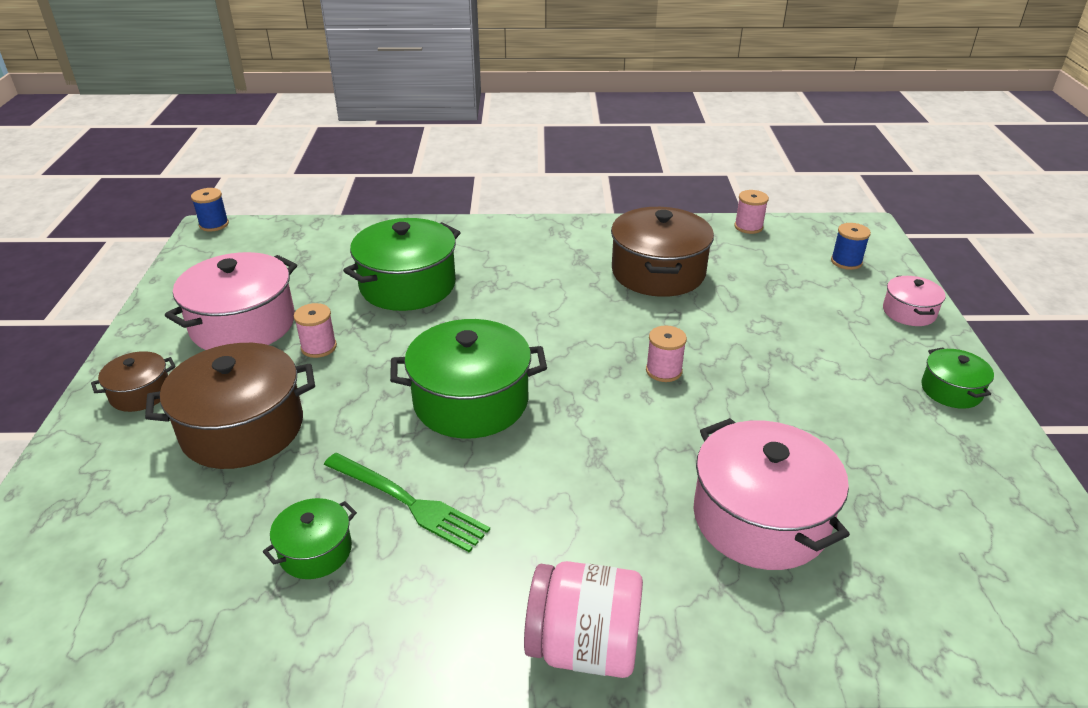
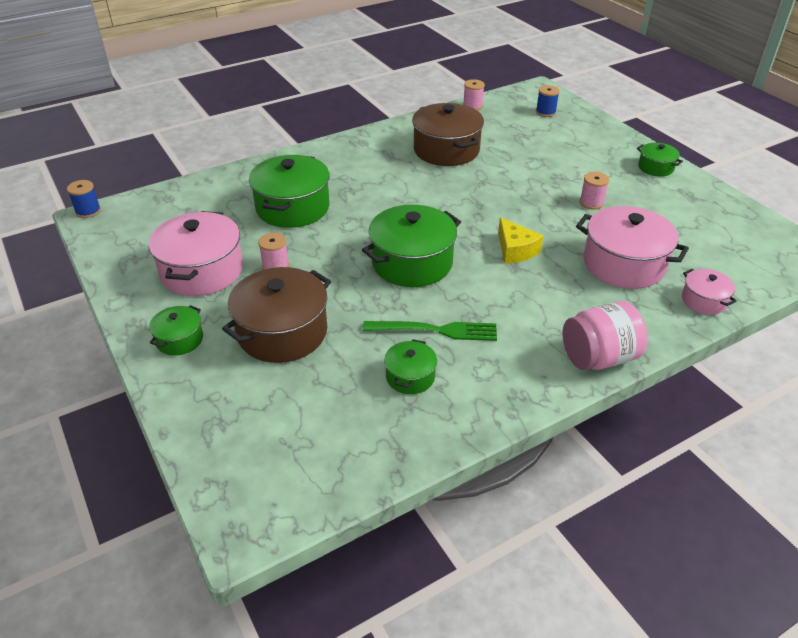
camera: 30 degrees left, 5 degrees up
brown pot [91,351,175,412] -> green pot [149,305,203,355]
pink spool [646,325,687,382] -> pink spool moved to [579,172,609,210]
pink pot [883,276,946,326] -> pink pot moved to [682,269,737,315]
none -> yellow cheese [498,217,543,264]

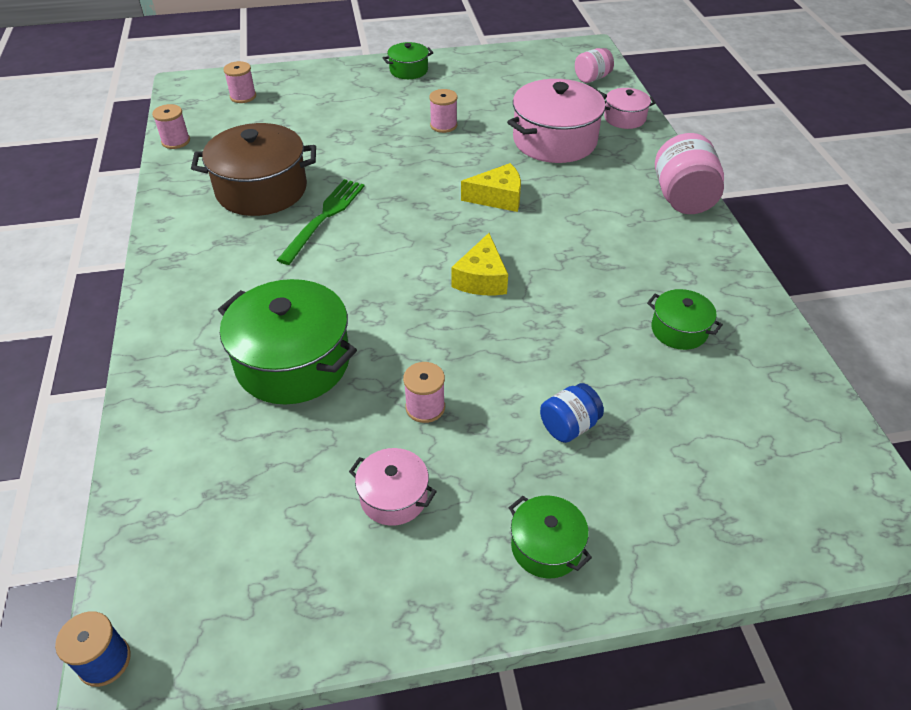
camera: 70 degrees left, 5 degrees up
pink pot [148,211,243,296] -> pink pot [349,448,437,526], size x0.51
brown pot [222,267,331,363] -> blue jar [540,383,604,443]
green pot [362,205,461,287] -> yellow cheese [451,233,508,295]
green fork [363,321,497,341] -> green fork moved to [277,179,365,265]
blue spool [536,85,560,117] -> pink spool [223,61,256,103]
none -> pink jar [575,48,614,83]

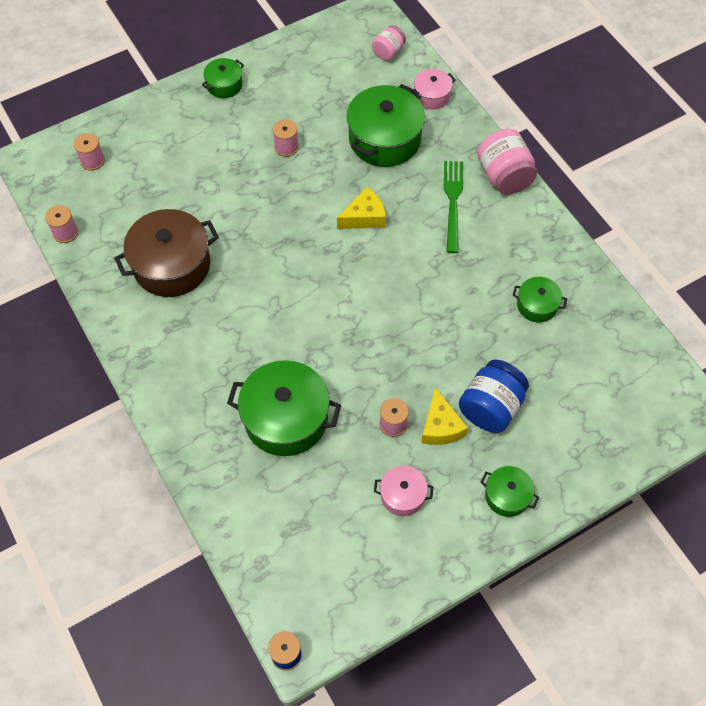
camera: 20 degrees left, 15 degrees up
green fork [277,179,365,265] -> green fork moved to [444,161,463,253]
yellow cheese [451,233,508,295] -> yellow cheese moved to [421,387,468,445]
pink pot [507,79,607,163] -> green pot [347,84,425,167]
blue jar [540,383,604,443] -> blue jar [459,359,529,433], size x1.70

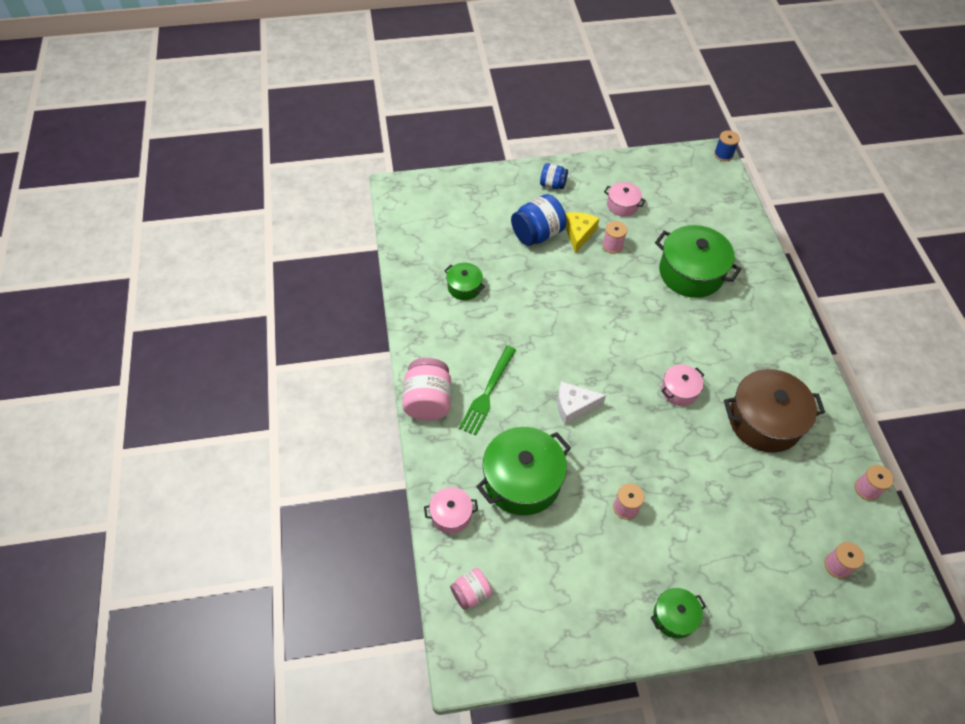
camera: 160 degrees left, 5 degrees down
yellow cheese [337,187,386,229] -> white cheese [557,381,606,425]
green pot [481,466,540,517] -> blue jar [540,163,568,189]
none -> pink pot [661,365,704,406]

